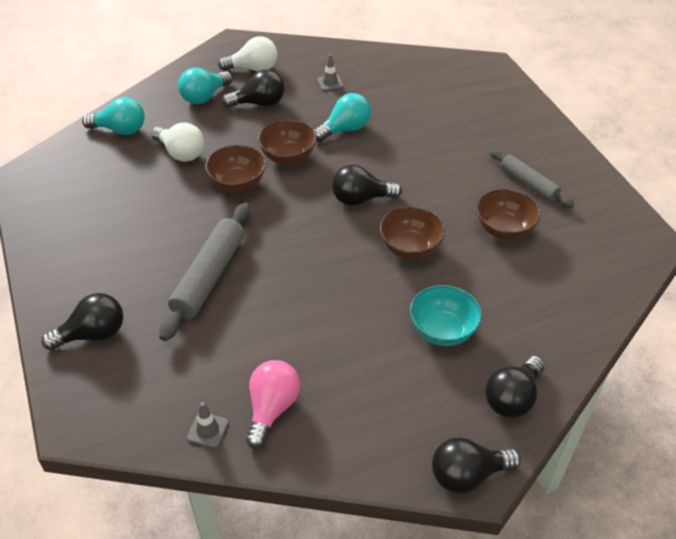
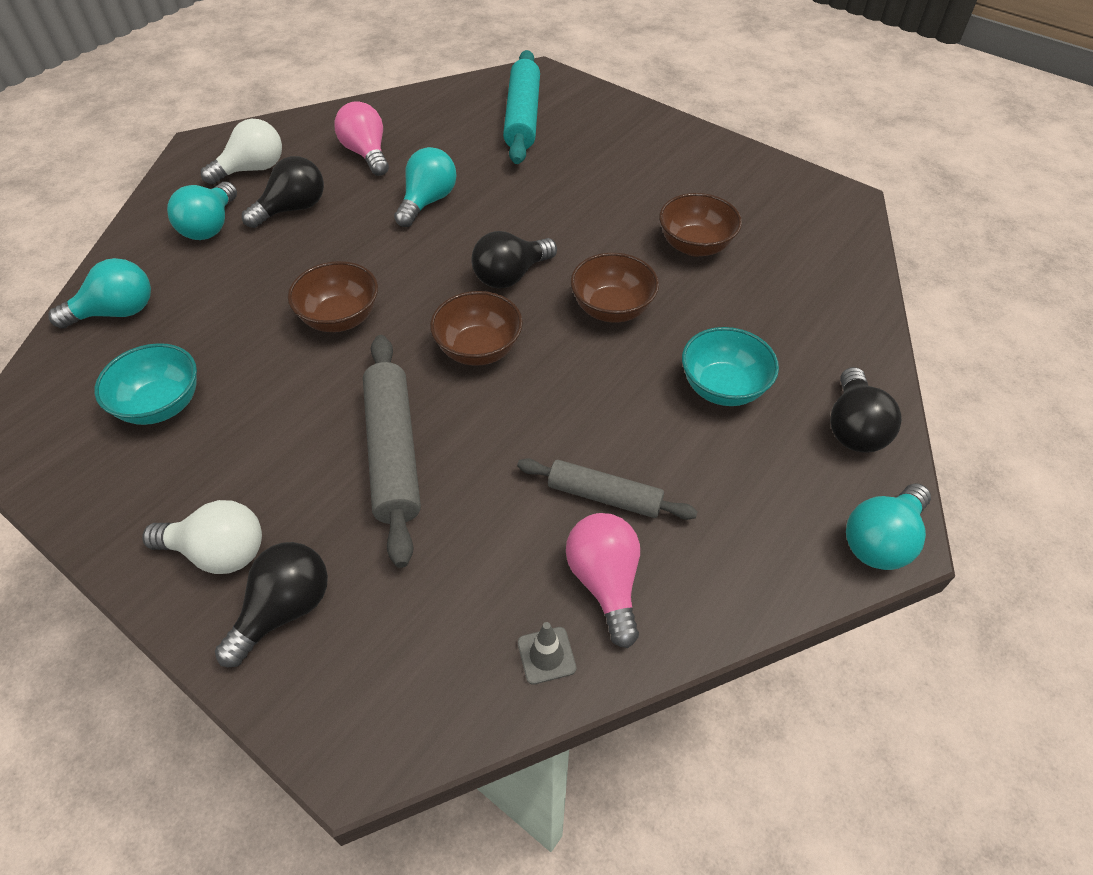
camera: 30 degrees left, 5 degrees up
white light bulb [151,122,204,162] -> white light bulb moved to [142,500,262,574]
brown bowl [258,120,317,165] -> brown bowl moved to [430,291,523,366]
grey traffic cone [317,54,344,91] -> pink light bulb [334,101,389,176]
black light bulb [432,437,521,494] -> turquoise light bulb [846,483,931,570]
grey rolling pin [489,149,574,208] -> grey rolling pin moved to [517,458,698,520]
none -> turquoise bowl [94,343,197,425]
none -> turquoise rolling pin [503,50,540,164]

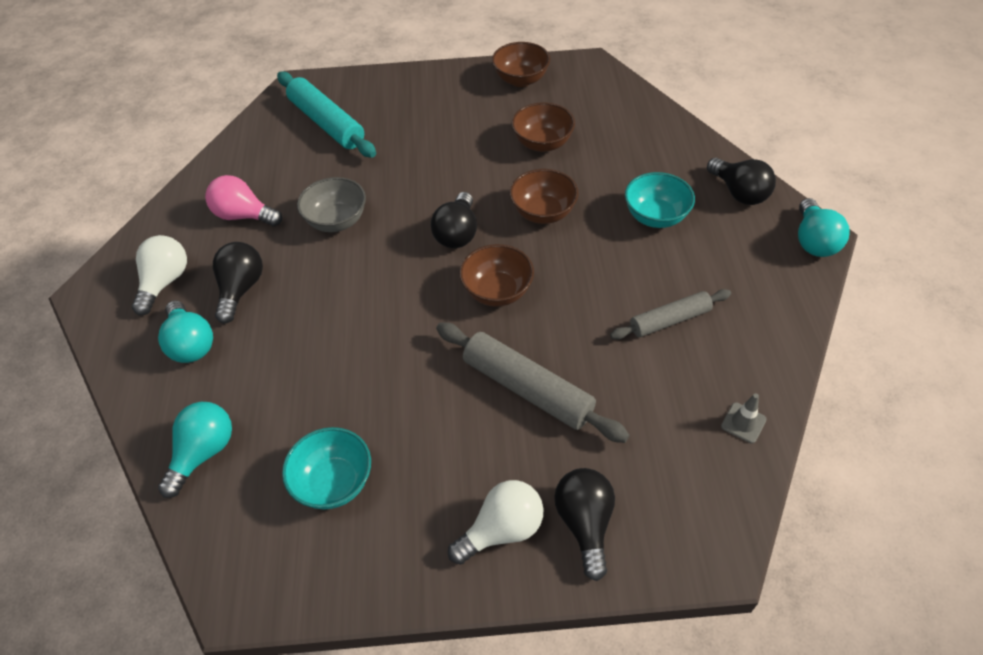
camera: 40 degrees left, 0 degrees up
brown bowl [288,261,378,332] -> brown bowl moved to [492,42,550,87]
turquoise light bulb [394,147,457,227] -> grey bowl [297,177,366,232]
pink light bulb [566,513,640,648] -> none

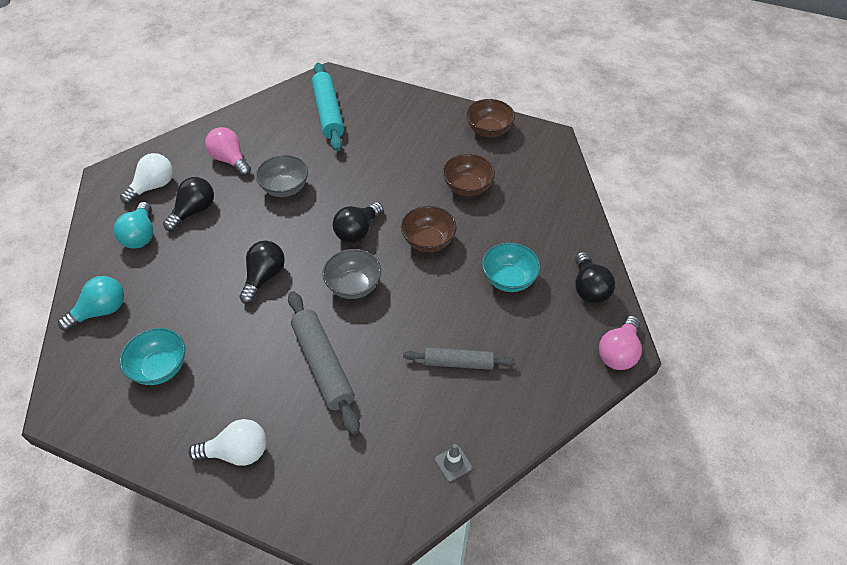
camera: 25 degrees right, 0 degrees up
brown bowl [459,244,534,307] -> grey bowl [322,249,381,299]
black light bulb [554,468,615,581] -> black light bulb moved to [239,241,285,304]
turquoise light bulb [798,198,850,257] -> pink light bulb [599,316,642,370]

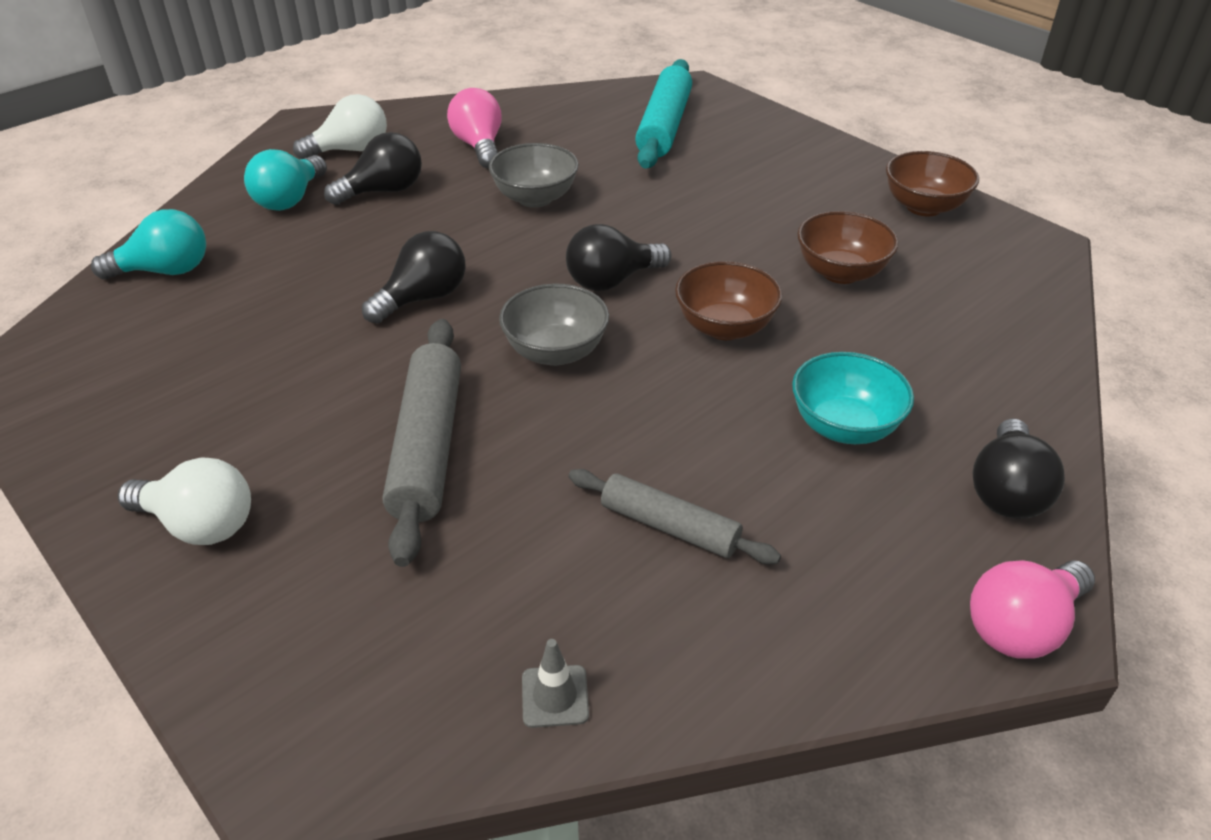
camera: 25 degrees right, 10 degrees down
turquoise bowl [120,328,185,385] -> none

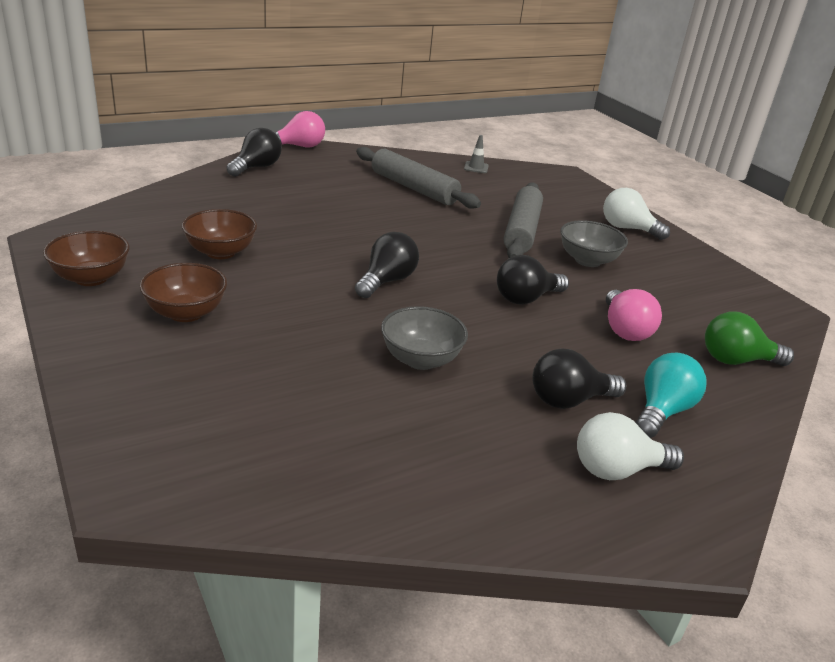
camera: 170 degrees left, 10 degrees down
turquoise light bulb [91,209,206,279] -> green light bulb [705,312,794,366]
pink light bulb [447,88,502,168] -> pink light bulb moved to [606,289,662,341]
grey bowl [499,284,609,366] -> grey bowl moved to [560,220,628,267]
black light bulb [566,224,672,291] -> black light bulb turned 45 degrees counterclockwise [355,232,419,298]
grey rolling pin [569,469,781,565] -> grey rolling pin [356,147,481,209], size x1.58
turquoise rolling pin [635,59,692,169] -> none
brown bowl [675,261,782,340] -> brown bowl moved to [139,263,227,322]
turquoise bowl [792,352,914,444] -> none

